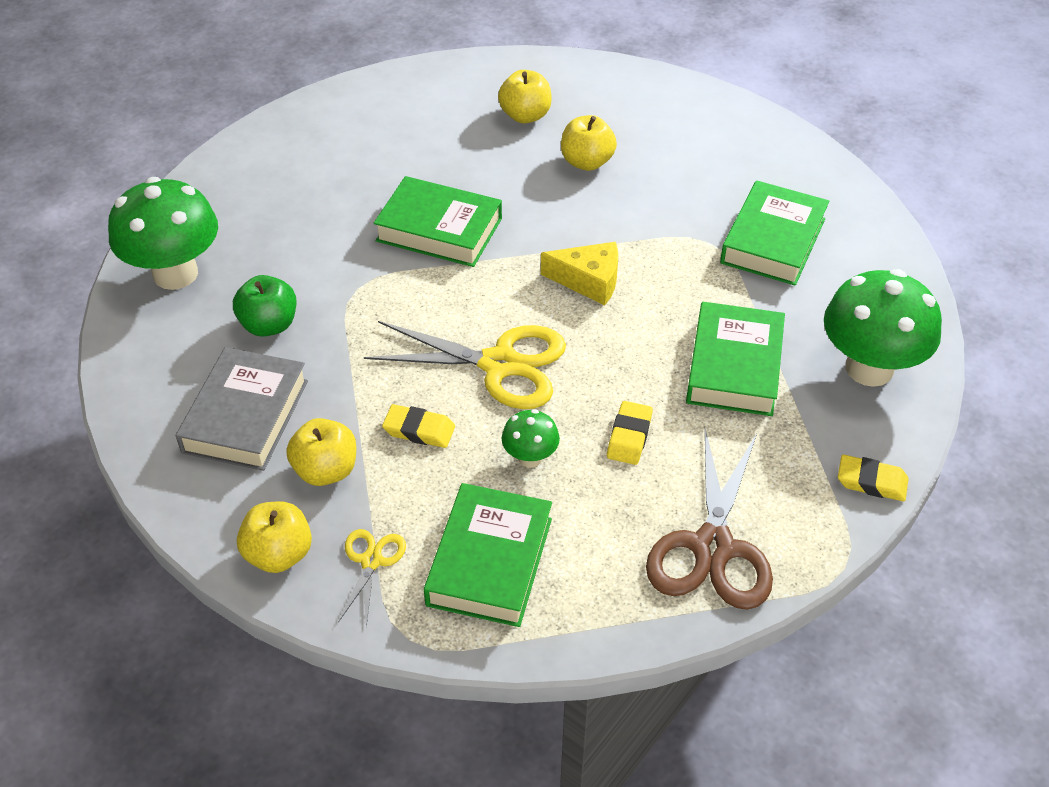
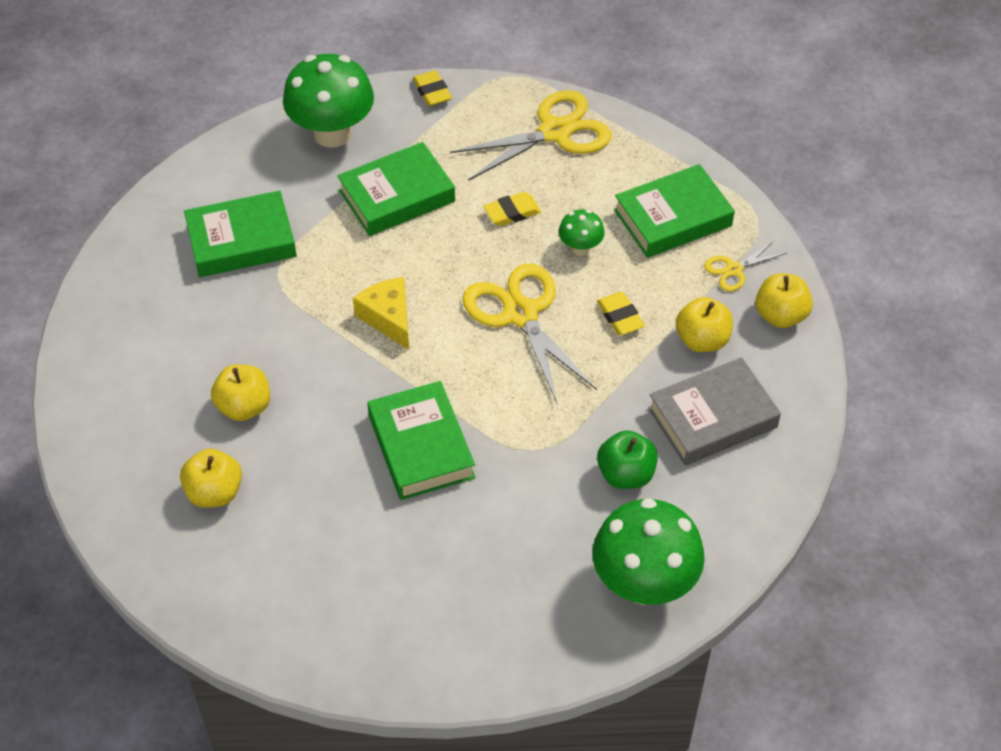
camera: 130 degrees left, 5 degrees up
brown scissors [646,428,773,610] -> yellow scissors [450,90,612,181]

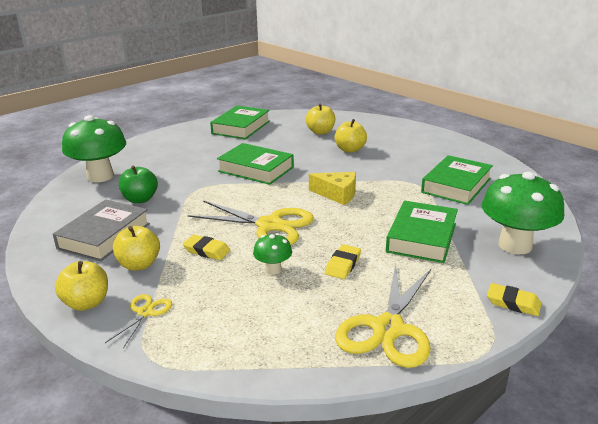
camera: 140 degrees right, 25 degrees down
green book [614,164,735,258] -> green book moved to [210,105,270,139]

